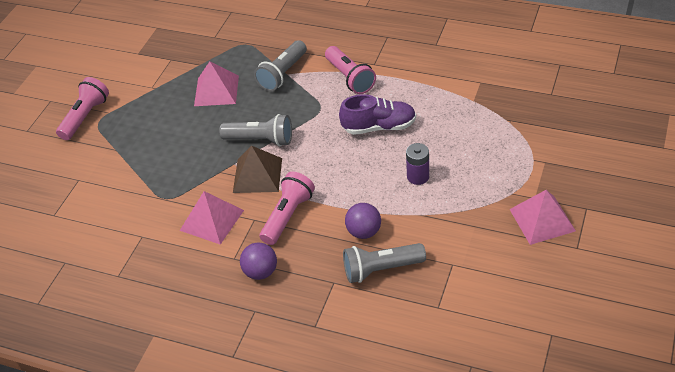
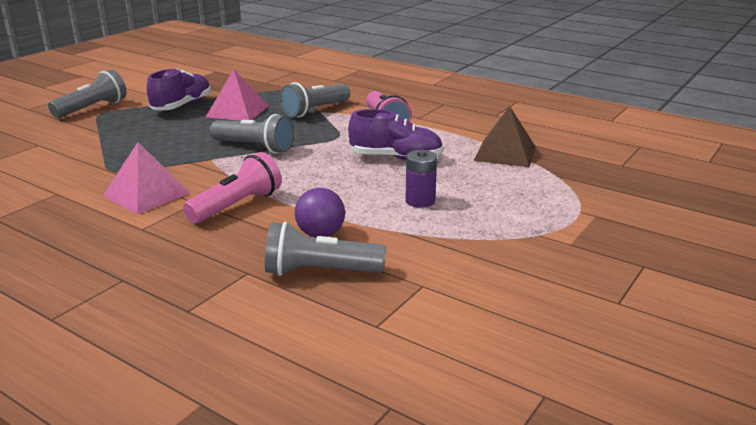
camera: 10 degrees right, 20 degrees down
pink flashlight [56,77,109,140] -> grey flashlight [48,69,127,118]
brown pyramid [233,146,282,193] -> brown pyramid moved to [474,106,536,167]
purple ball [240,243,277,280] -> none
pink pyramid [510,190,576,245] -> none
none -> purple shoe [147,68,211,110]

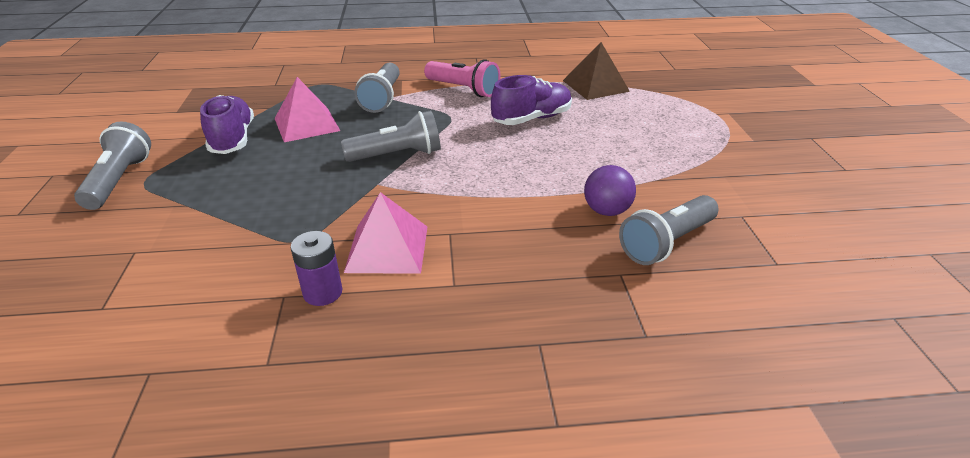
camera: 40 degrees left, 10 degrees up
pink flashlight [183,152,282,223] -> none
purple battery [405,150,437,208] -> purple battery moved to [290,231,342,306]

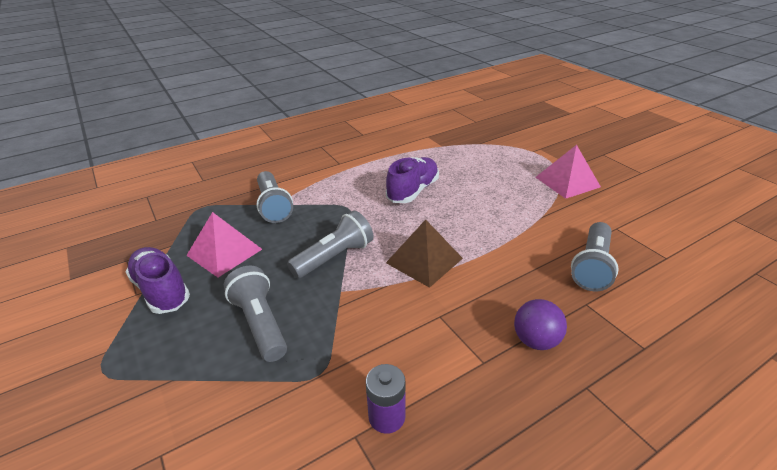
camera: 25 degrees left, 0 degrees up
grey flashlight [74,122,151,210] -> grey flashlight moved to [224,266,287,362]
pink pyramid [344,192,427,274] -> pink pyramid moved to [535,145,601,199]
pink flashlight [424,59,501,97] -> none
brown pyramid [563,42,630,100] -> brown pyramid moved to [386,219,463,288]
purple ball [584,165,636,216] -> purple ball moved to [514,299,567,350]

